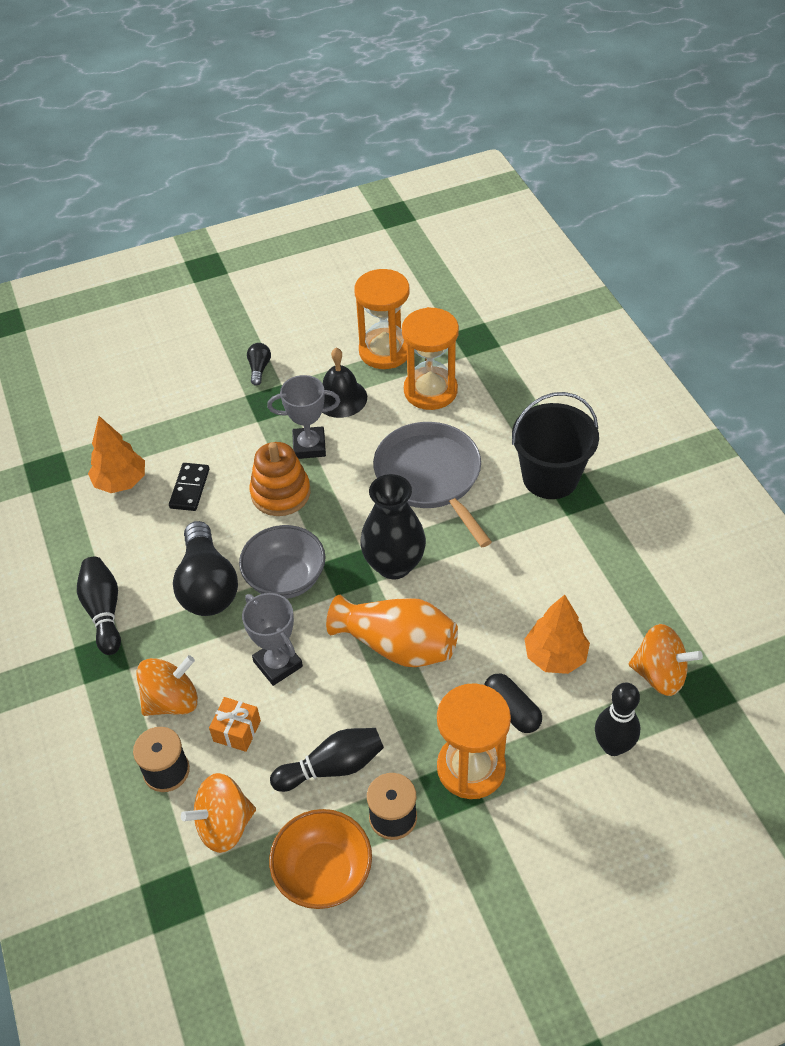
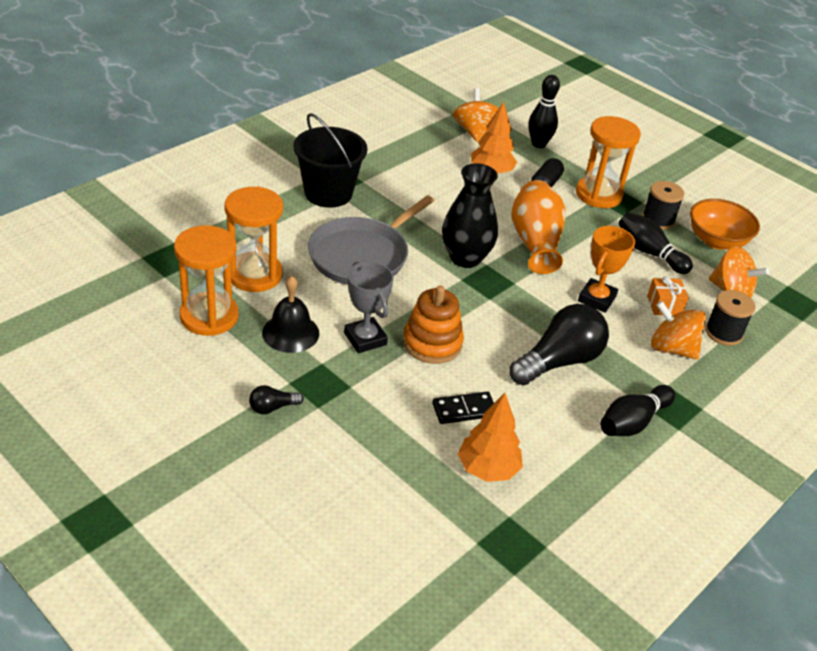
camera: 120 degrees left, 10 degrees down
grey bowl [239,525,326,599] -> none
grey trophy [242,593,303,686] -> orange trophy [578,226,635,313]

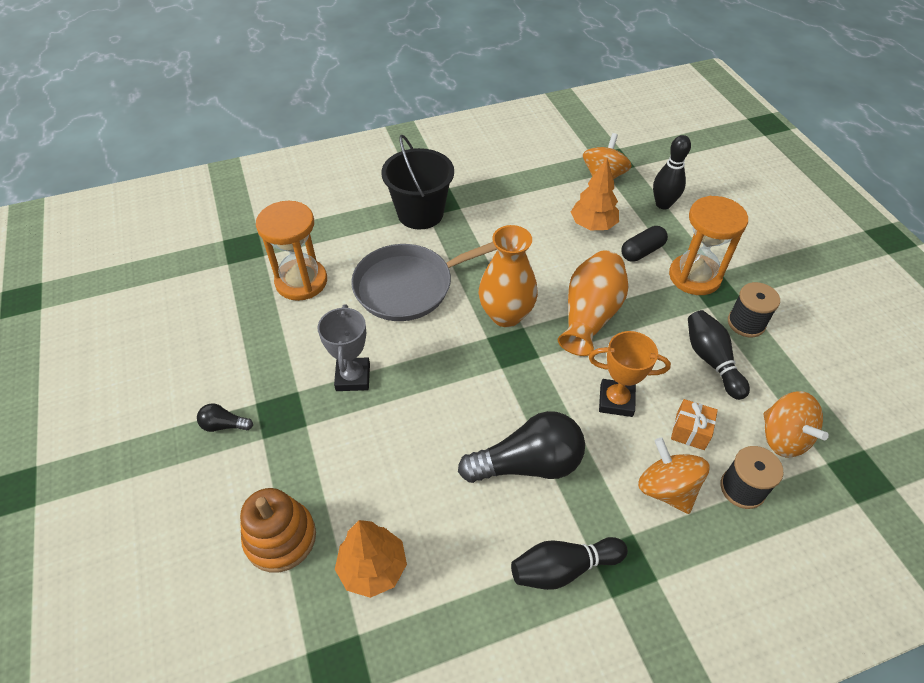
camera: 30 degrees right, 10 degrees up
orange hourglass [174,225,239,336] -> none
black bell [262,276,319,353] -> none
orange stacking toy [403,285,464,364] -> orange stacking toy moved to [240,488,316,573]
black domino [432,392,494,424] -> none
black vase [442,163,498,268] -> orange vase [479,225,538,327]
orange trophy [578,226,635,313] -> orange trophy turned 45 degrees clockwise [589,331,671,417]
orange bowl [690,199,760,250] -> none

